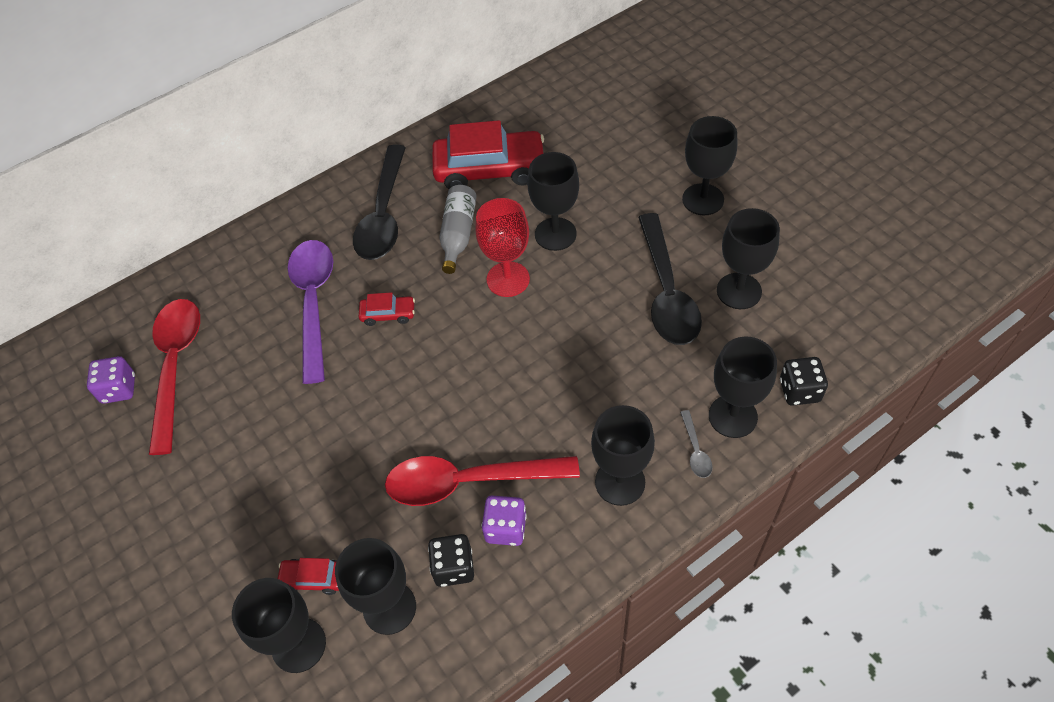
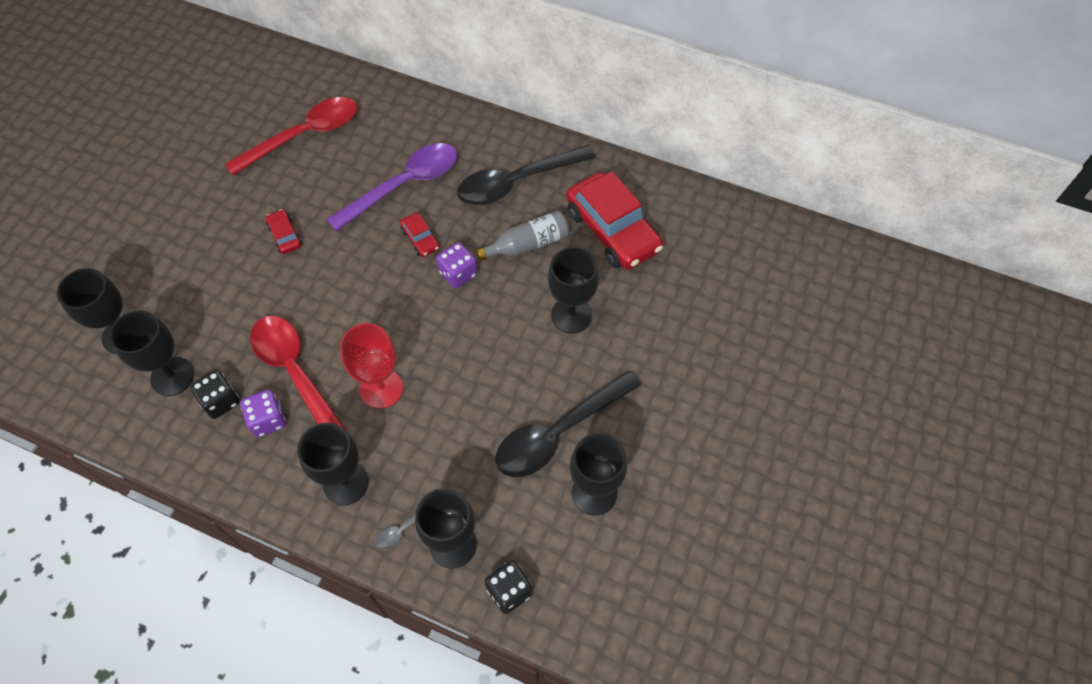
camera: 55 degrees right, 5 degrees up
purple dice [87,356,135,404] -> purple dice moved to [436,242,478,288]
red car [278,558,339,595] -> red car moved to [266,209,302,254]
red goblet [475,198,530,297] -> red goblet moved to [340,323,403,409]
black goblet [682,116,737,215] -> none

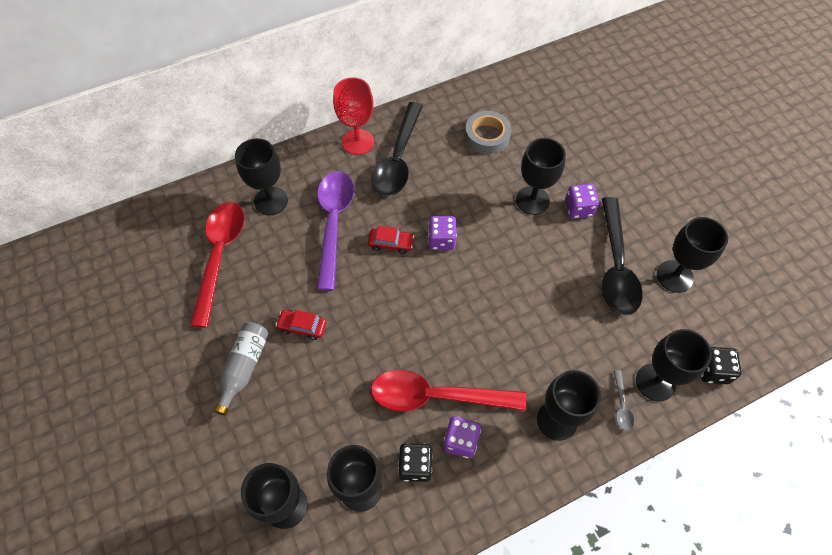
camera: 50 degrees left, 0 degrees up
red goblet [340,323,403,409] -> red goblet moved to [333,77,374,155]
grey bottle [476,211,569,261] -> grey bottle moved to [214,322,269,415]
red car [566,172,663,270] -> grey tape [465,111,511,154]
none -> black goblet [235,138,288,215]
none -> purple dice [565,184,599,219]

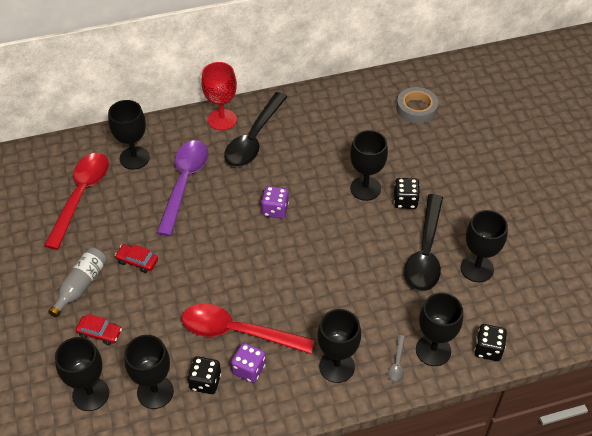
camera: 10 degrees right, 10 degrees down
red car [368,226,414,254] -> red car moved to [76,314,122,345]
grey tape [465,111,511,154] -> grey tape moved to [396,87,438,124]
purple dice [565,184,599,219] -> black dice [394,178,420,209]

